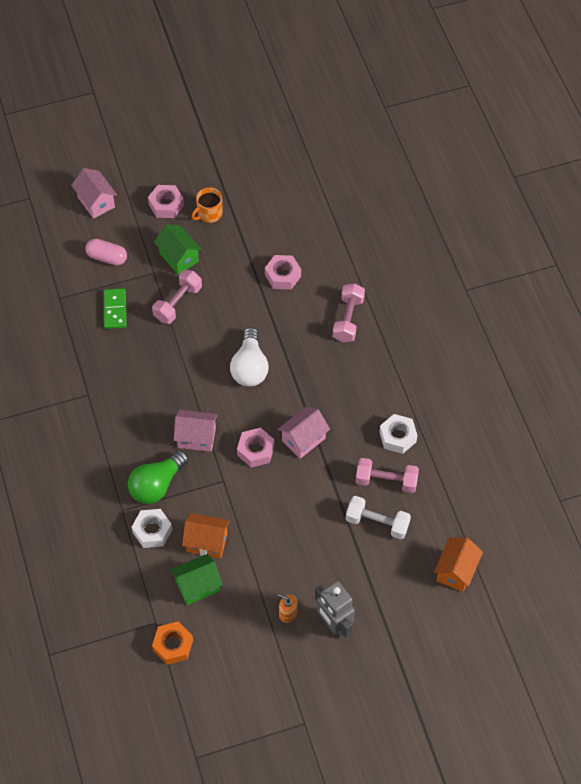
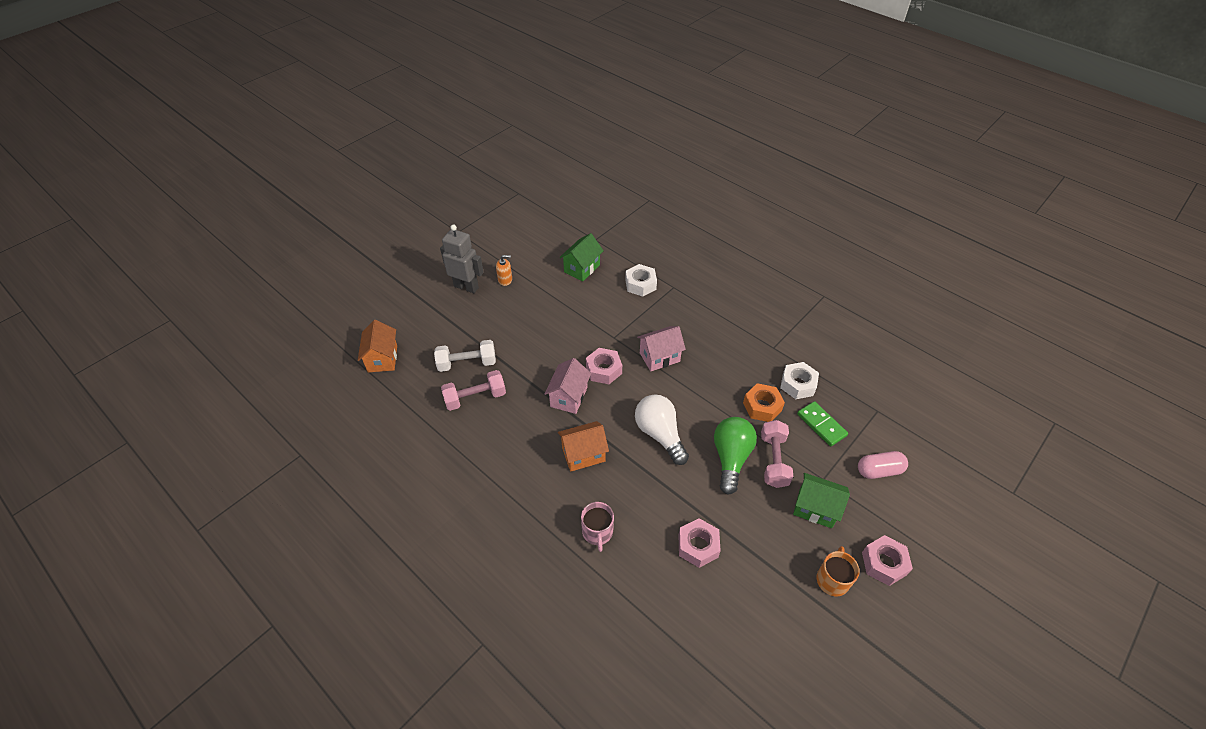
camera: 150 degrees right, 10 degrees down
pink house [71,168,117,219] -> none
green light bulb [128,450,189,504] -> green light bulb moved to [714,417,757,495]
orange nut [152,622,193,665] -> orange nut moved to [743,383,785,422]
orange house [182,513,230,558] -> orange house moved to [558,421,609,472]
pink dumbbell [333,283,365,342] -> pink mug [581,502,614,552]
white nut [380,414,418,454] -> white nut moved to [780,362,819,399]

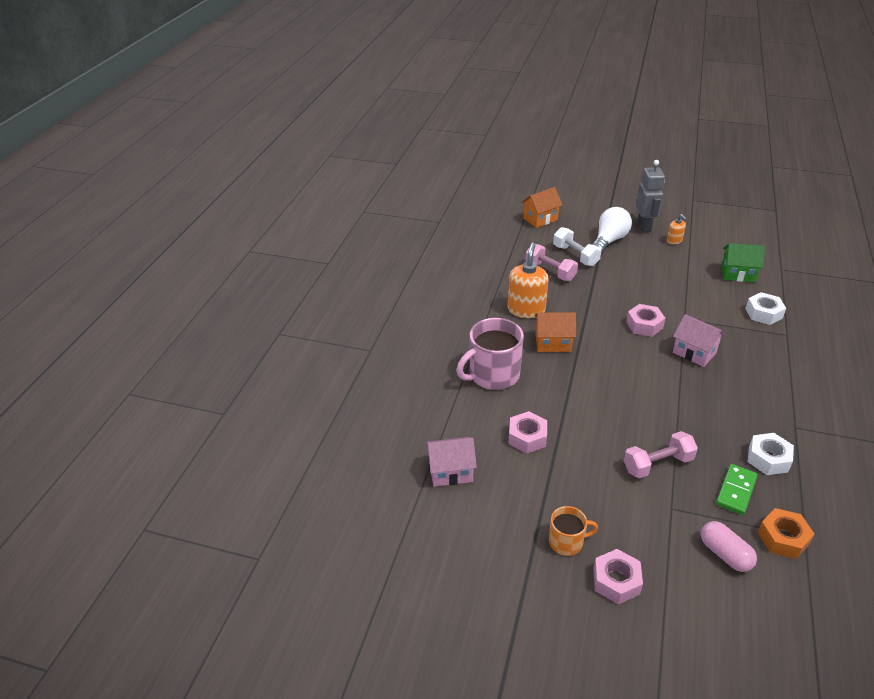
camera: 65 degrees right, 10 degrees down
pink house [545,358,591,414] -> pink house moved to [426,437,477,487]
orange house [558,421,609,472] -> orange house turned 45 degrees counterclockwise [535,312,576,352]
pink mug [581,502,614,552] -> pink mug [456,318,524,390], size x1.83
white light bulb [635,394,689,465] -> white light bulb moved to [592,207,632,254]
green light bulb [714,417,757,495] -> none
orange nut [743,383,785,422] -> orange nut moved to [758,508,815,559]
green house [793,473,850,528] -> none
none -> orange soap dispenser [508,243,548,318]

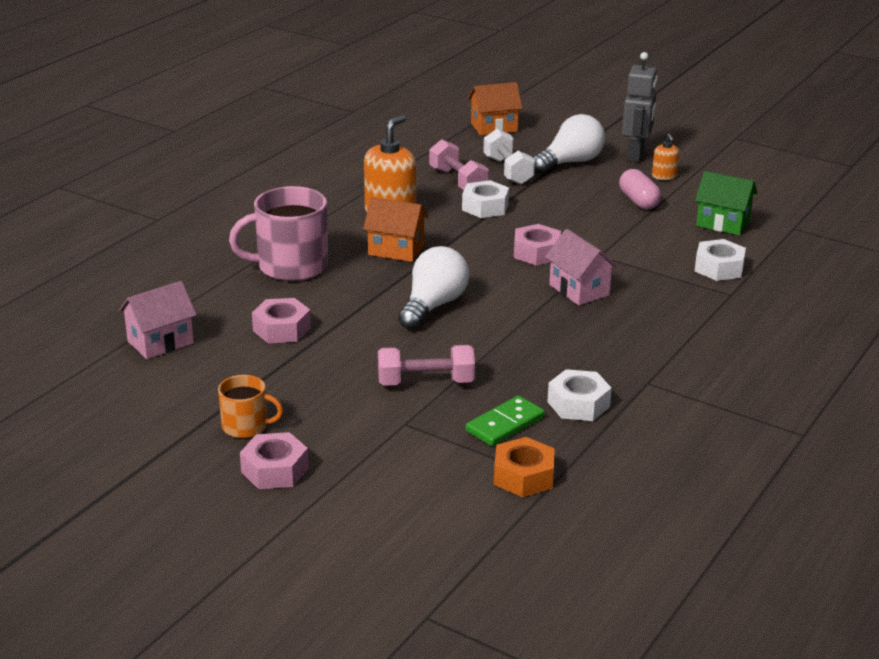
camera: 15 degrees right, 10 degrees down
pink house [426,437,477,487] -> pink house turned 45 degrees counterclockwise [119,281,197,359]
pink capsule [701,521,757,572] -> pink capsule moved to [619,169,661,209]
none -> white light bulb [398,246,469,330]
none -> white nut [462,180,509,218]

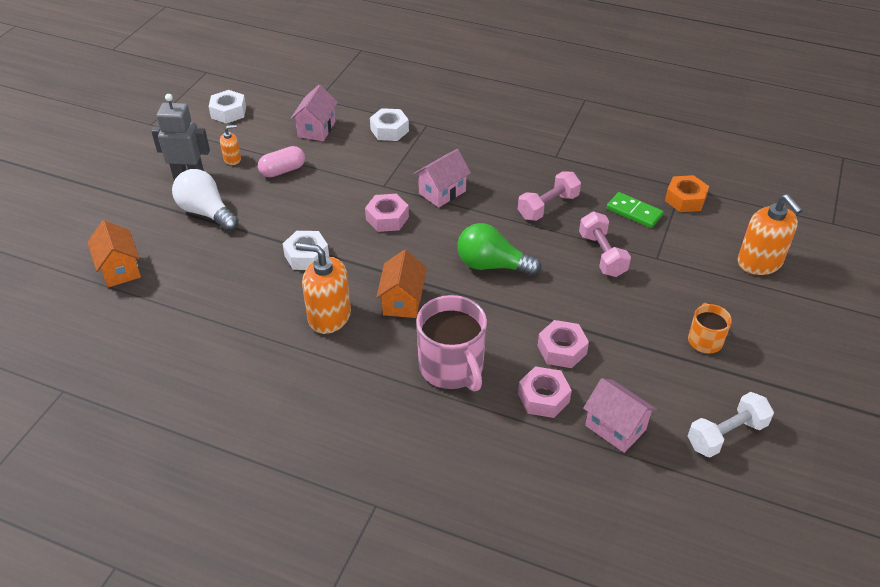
camera: 100 degrees left, 15 degrees up
pink nut [240,432,309,489] -> pink nut moved to [518,366,572,418]
white light bulb [398,246,469,330] -> green light bulb [457,223,542,276]
pink dumbbell [429,139,489,190] -> pink dumbbell moved to [518,171,581,221]
white dumbbell [484,129,535,185] -> white dumbbell moved to [688,392,774,458]
white nut [548,369,612,421] -> white nut moved to [209,90,246,124]
green house [695,171,757,235] -> pink house [291,85,338,141]
none -> orange soap dispenser [738,194,803,275]

